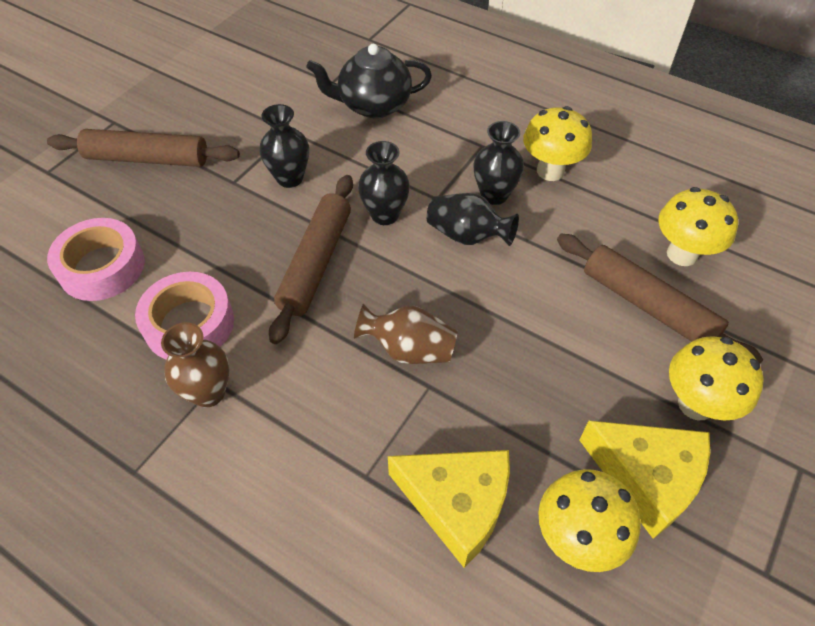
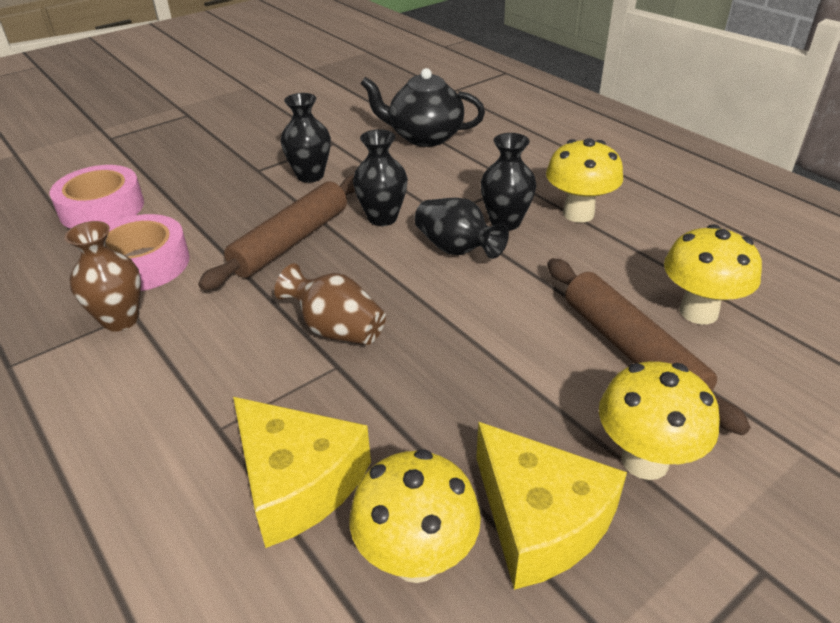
camera: 20 degrees right, 15 degrees down
brown rolling pin [47,129,240,167] -> none

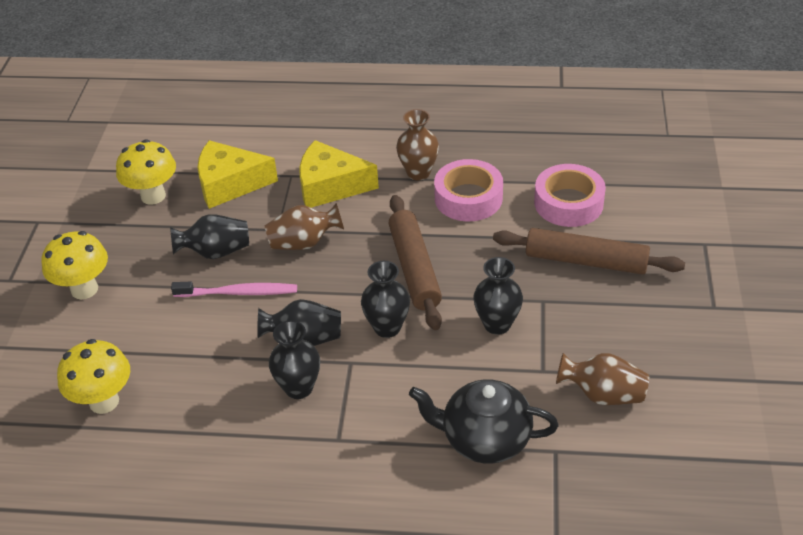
camera: 135 degrees right, 5 degrees up
black teapot [360,68,485,147] -> black teapot turned 135 degrees counterclockwise [409,379,559,464]
yellow cheese [476,421,627,590] -> yellow cheese moved to [299,140,379,208]
yellow mushroom [546,138,623,223] -> none
brown rolling pin [547,258,750,435] -> brown rolling pin moved to [493,228,685,275]
none -> black vase [170,214,249,259]
none -> pink toothbrush [171,282,297,297]
none -> brown vase [556,353,649,405]

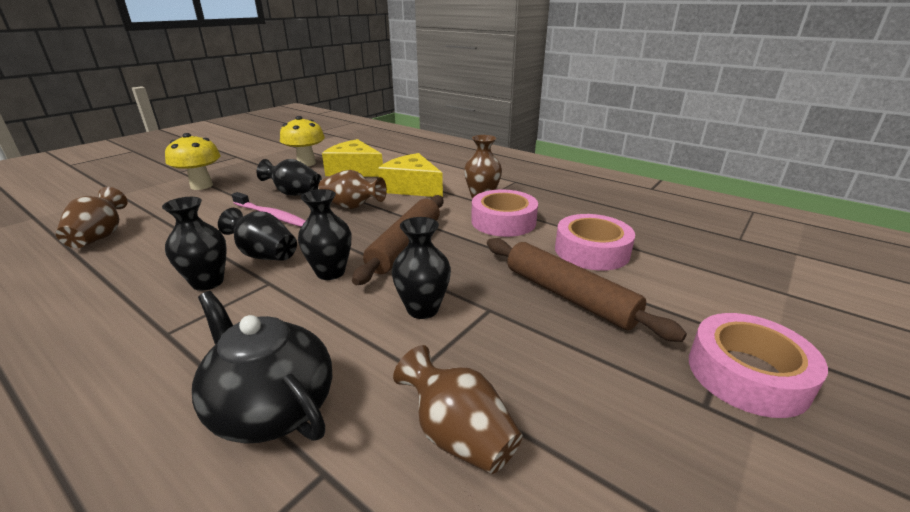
camera: 30 degrees right, 15 degrees down
yellow mushroom [57,339,130,414] -> brown vase [56,187,128,248]
none -> pink tape [689,313,828,418]

